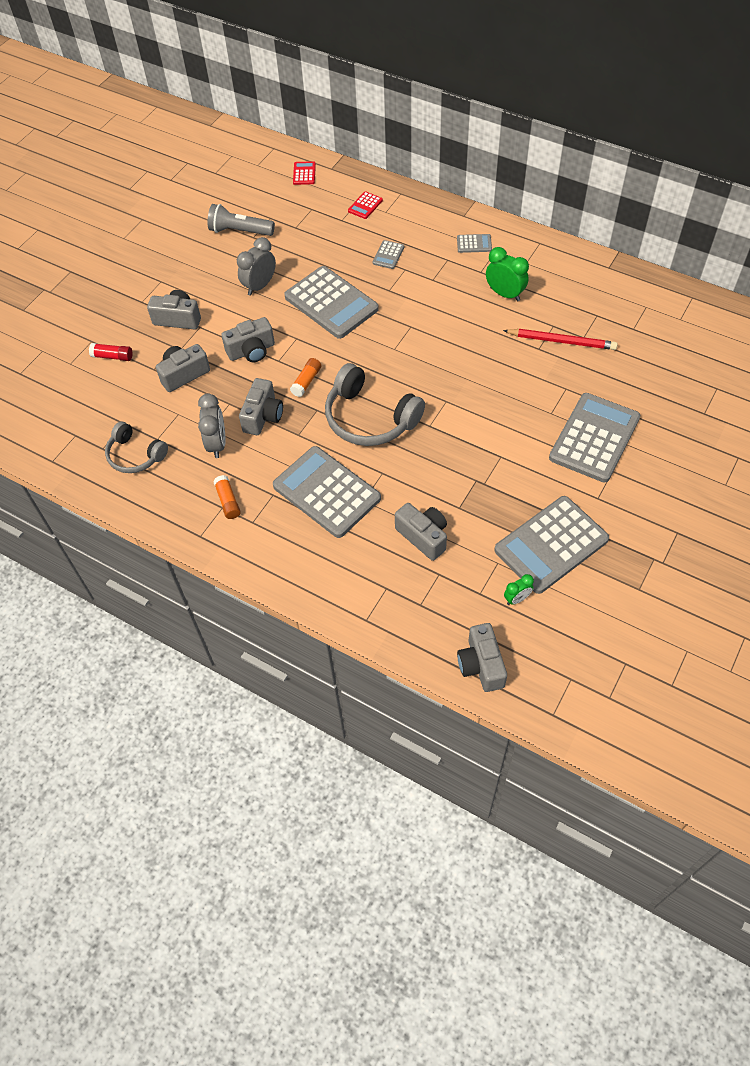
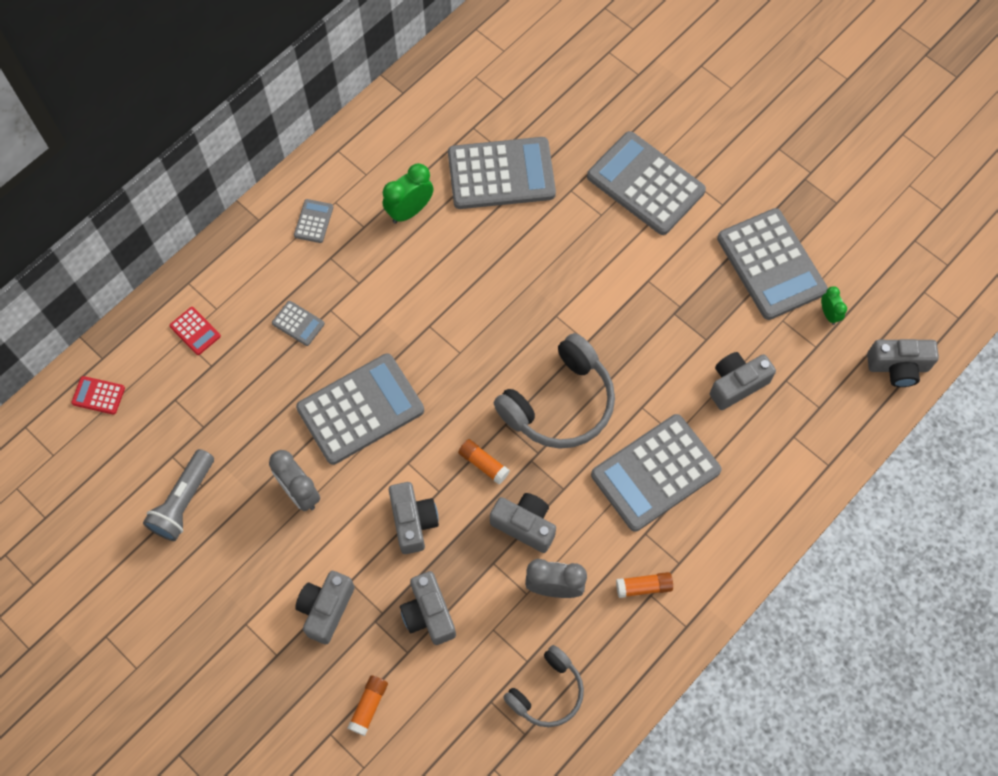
camera: 80 degrees left, 10 degrees up
red glue stick [89,343,132,361] -> orange glue stick [347,675,388,736]
red pencil [503,329,618,350] -> grey calculator [448,137,556,209]

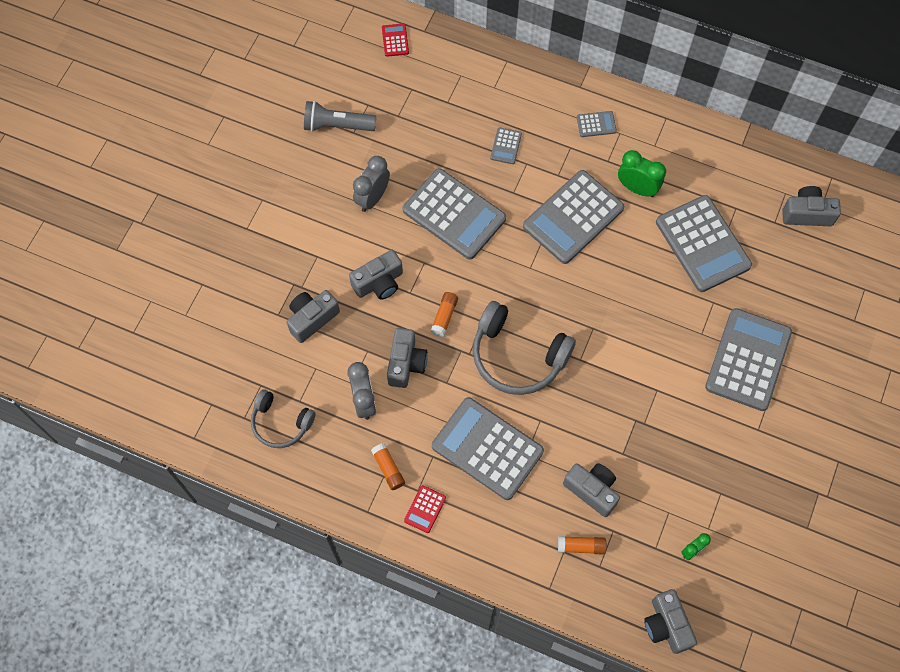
camera: 70 degrees right, 0 degrees up
red calculator [170,307,221,355] -> red calculator moved to [404,485,446,533]
grey camera [295,571,355,644] -> grey camera moved to [782,186,841,226]
orange glue stick [347,675,388,736] -> orange glue stick moved to [558,536,606,555]
grey calculator [717,208,828,320] -> grey calculator moved to [523,170,624,264]

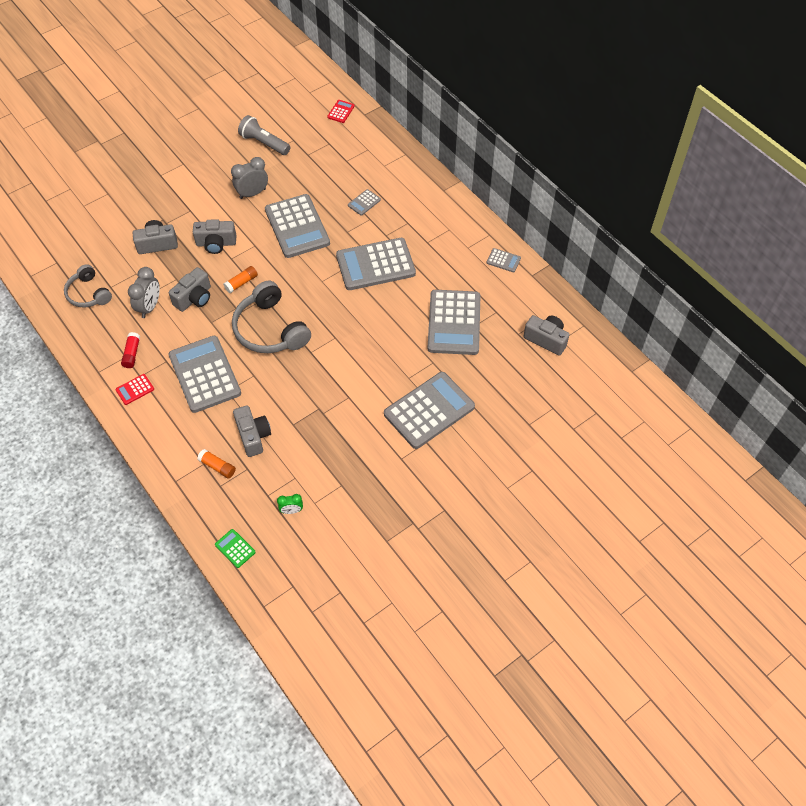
camera: 30 degrees right, 10 degrees down
orange glue stick [371,443,405,490] -> red glue stick [121,332,140,368]
grey calculator [577,111,617,137] -> grey calculator moved to [486,248,521,272]
green clock [618,150,666,197] -> none
grey camera [644,589,697,654] -> green calculator [215,529,256,568]

